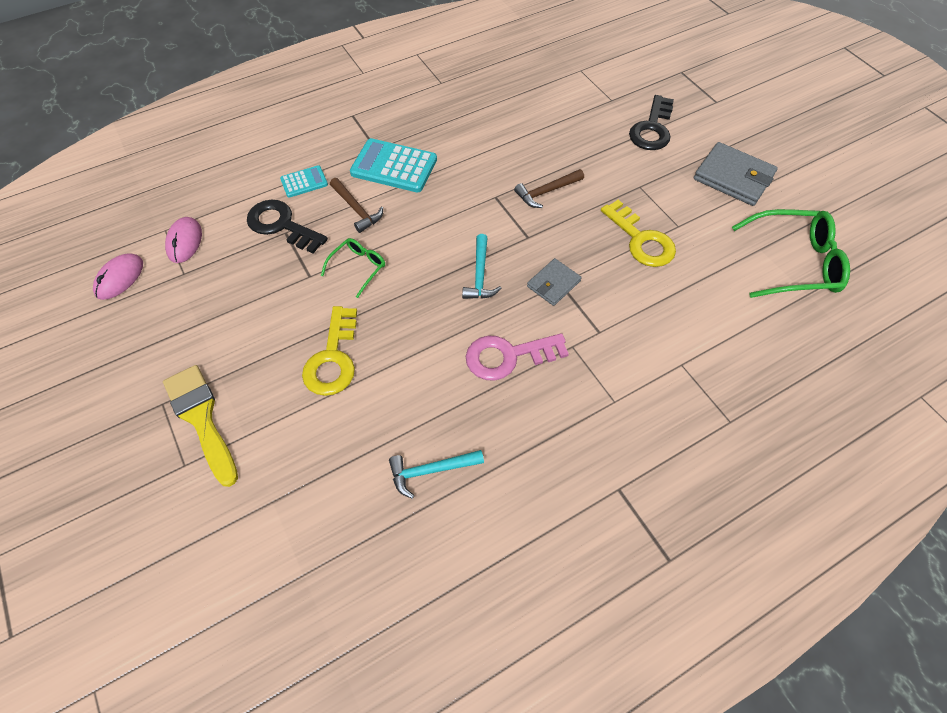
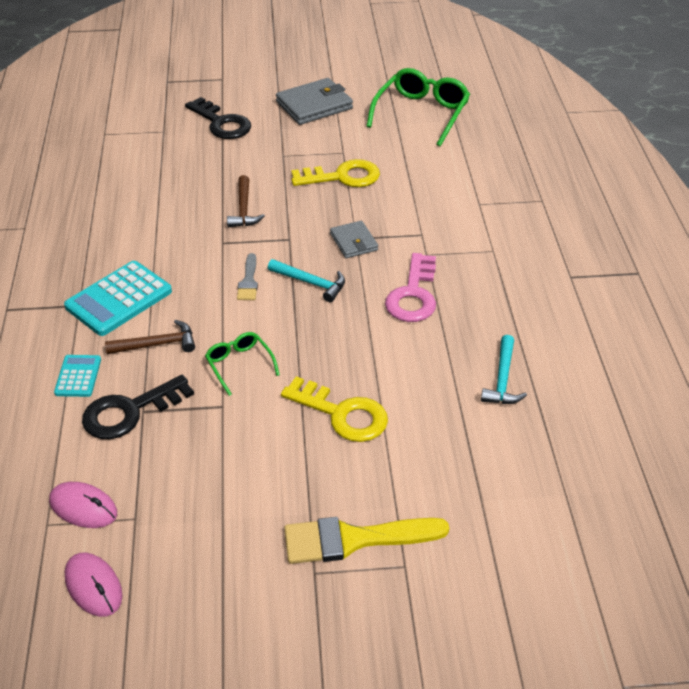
camera: 65 degrees left, 15 degrees down
none -> grey brush [237,253,258,300]

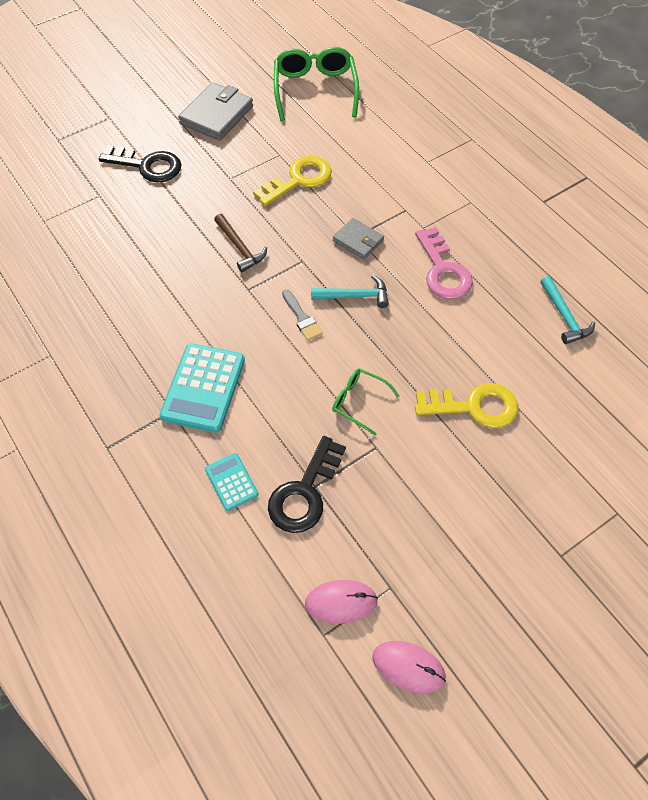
camera: 30 degrees left, 15 degrees up
brown hammer [105,320,195,354] -> none
yellow brush [284,517,449,564] -> none

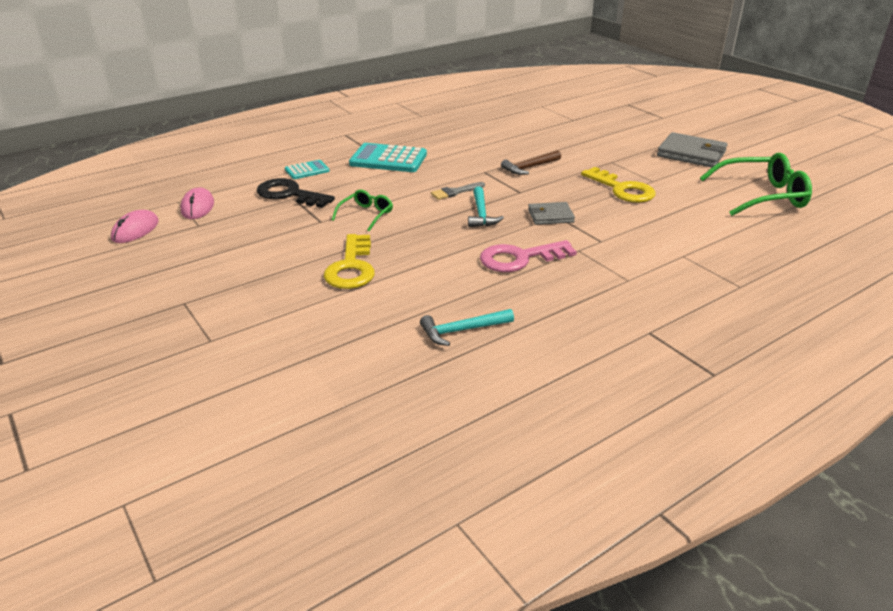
camera: 90 degrees right, 25 degrees down
black key [99,145,182,183] -> none
grey wallet [333,218,384,260] -> grey wallet turned 45 degrees clockwise [528,202,575,225]

